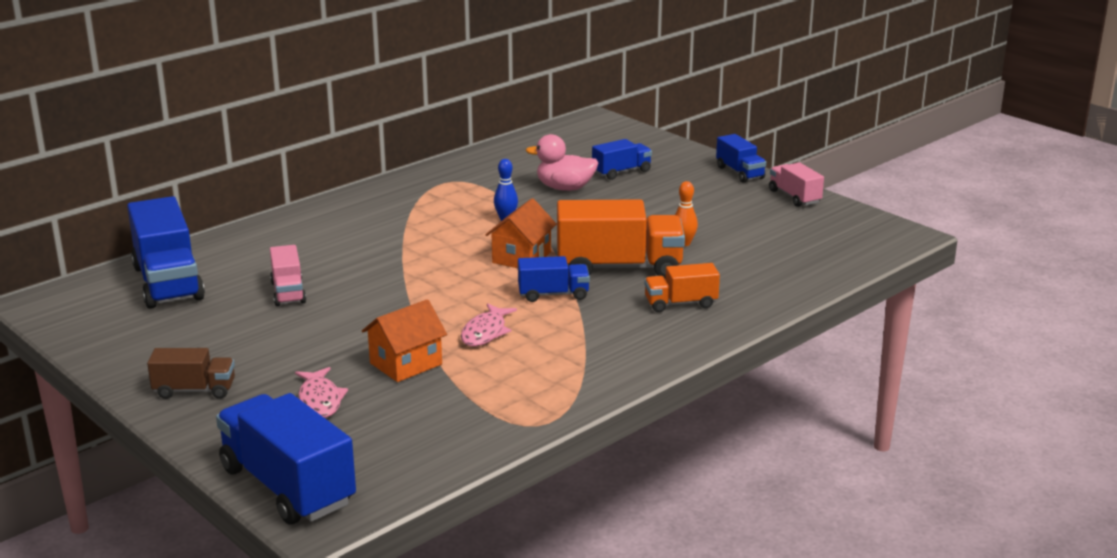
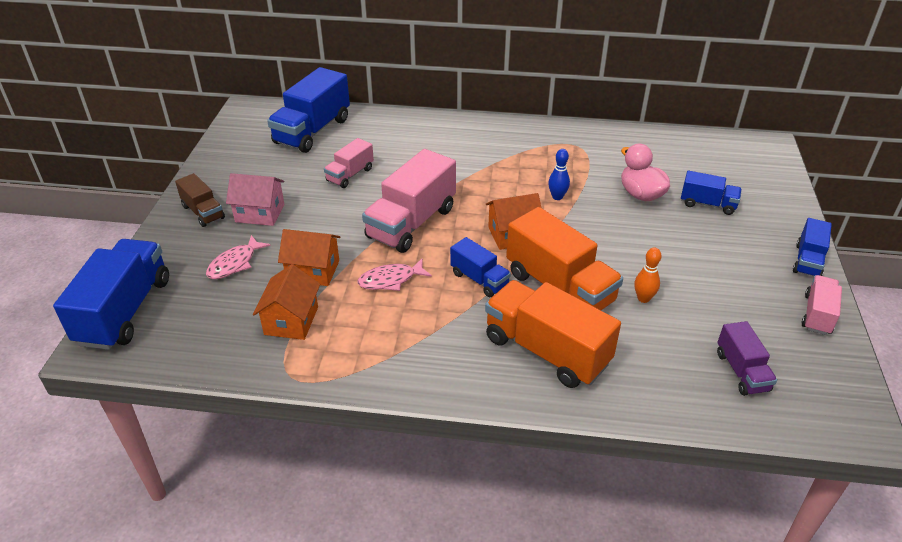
camera: 50 degrees right, 15 degrees up
orange truck [644,263,720,312] -> orange truck [485,280,621,388], size x1.85
none -> pink house [226,173,284,226]
none -> orange house [253,264,320,340]
none -> pink truck [362,149,456,253]
none -> purple truck [717,321,777,396]

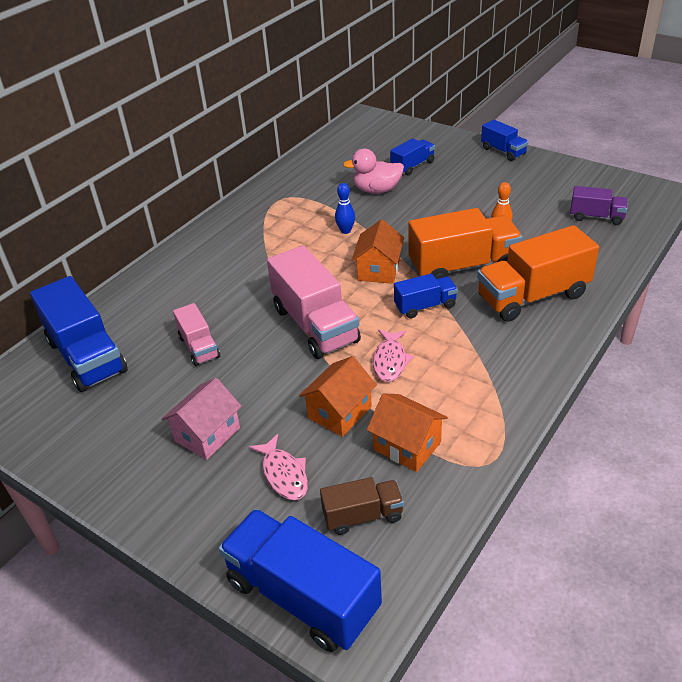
camera: 60 degrees left, 0 degrees up
brown truck [175,173,225,227] -> brown truck moved to [320,477,404,535]
pink truck [802,275,842,335] -> none

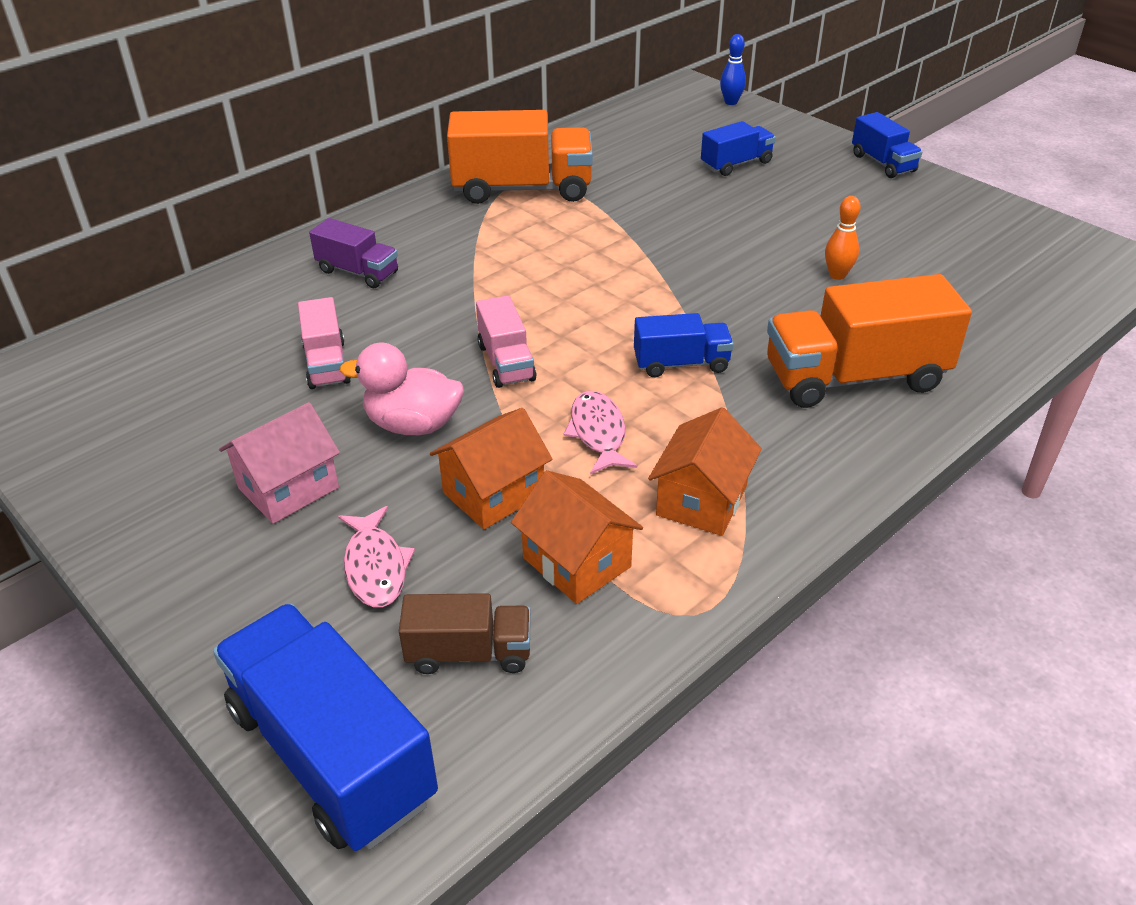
camera: 10 degrees right, 0 degrees up
blue truck [30,276,128,392] -> none
pink truck [267,245,361,359] -> pink truck [476,295,537,388], size x0.54
blue bowling pin [335,183,355,234] -> blue bowling pin moved to [720,34,746,105]
pink duck [343,149,404,194] -> pink duck moved to [340,343,464,435]
orange house [352,219,404,284] -> orange house moved to [648,407,762,536]
pink fish [373,330,414,382] -> pink fish turned 150 degrees clockwise [564,391,637,474]
orange truck [409,208,523,279] -> orange truck moved to [447,110,593,204]
purple truck [570,186,628,225] -> purple truck moved to [309,218,398,288]

